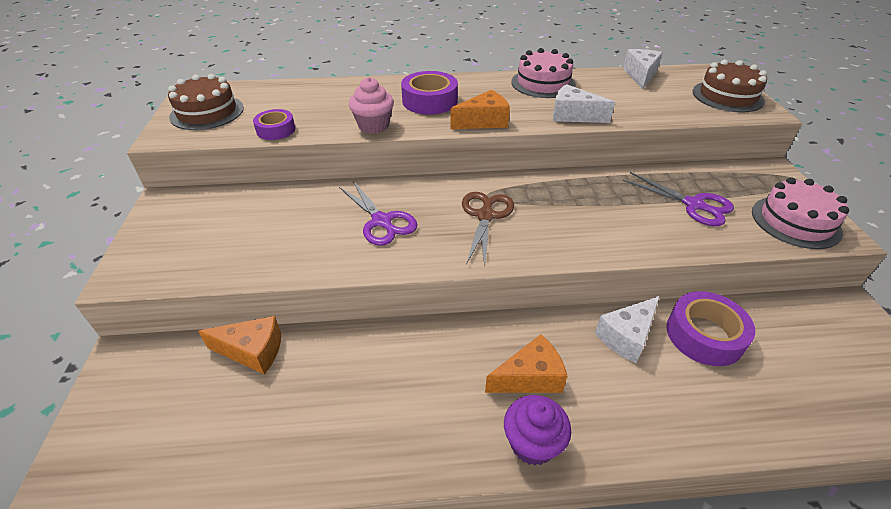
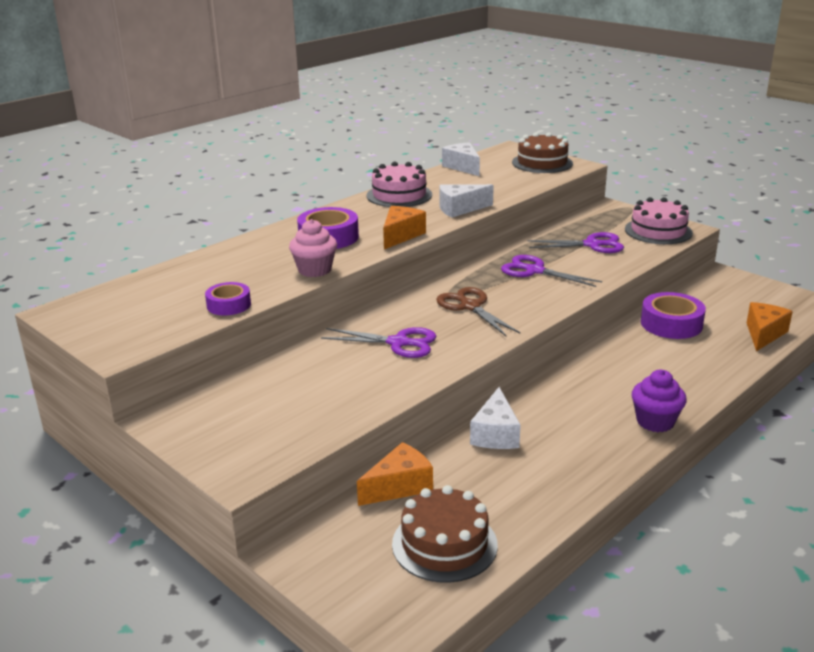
camera: 40 degrees left, 15 degrees down
brown cake [168,74,244,130] -> brown cake moved to [392,485,498,583]
orange cheese [485,334,567,393] -> orange cheese moved to [747,302,793,351]
white cheese [595,296,660,363] -> white cheese moved to [470,387,521,449]
none -> purple scissors [501,255,602,287]

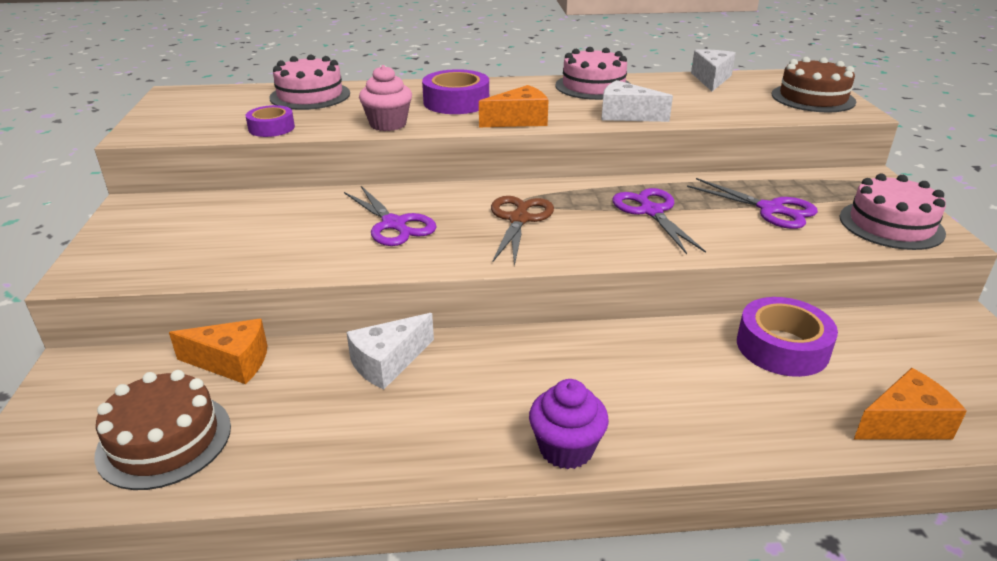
camera: 40 degrees right, 5 degrees up
none -> pink cake [269,55,350,110]

